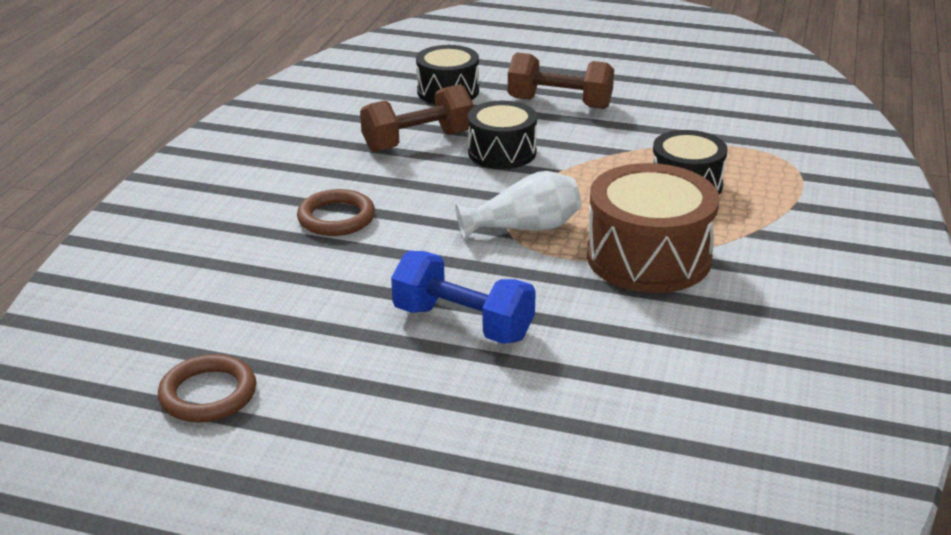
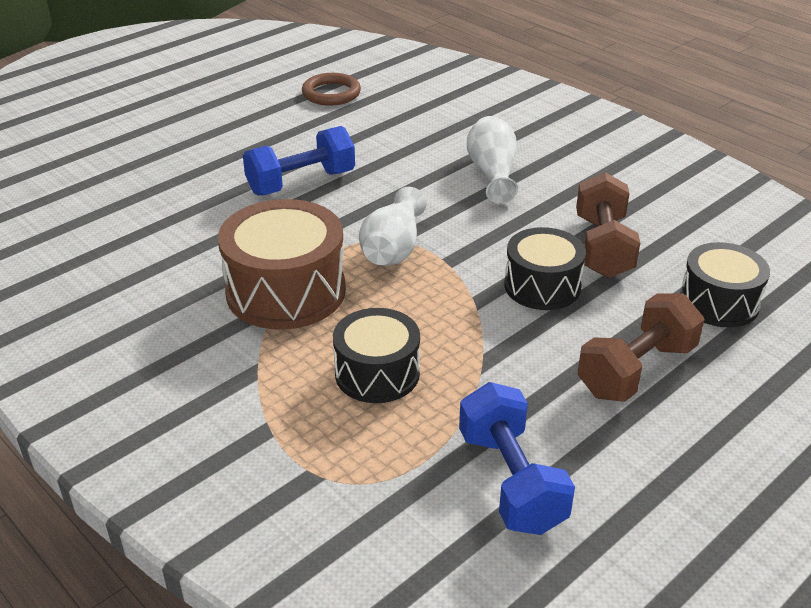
camera: 120 degrees right, 5 degrees up
brown ring [297,189,375,236] -> white vase [467,116,518,203]
none -> blue dumbbell [459,382,575,535]

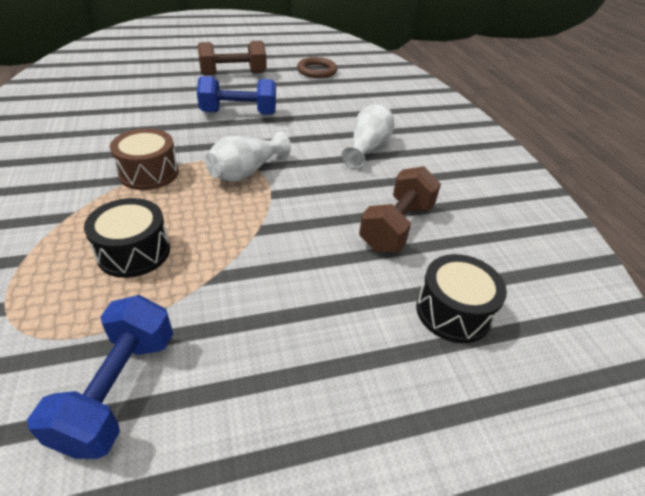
camera: 25 degrees right, 5 degrees up
brown drum [218,199,346,330] -> brown drum [110,128,179,190], size x0.64
black drum [504,227,586,310] -> none
brown dumbbell [578,293,705,402] -> brown dumbbell moved to [197,41,267,76]

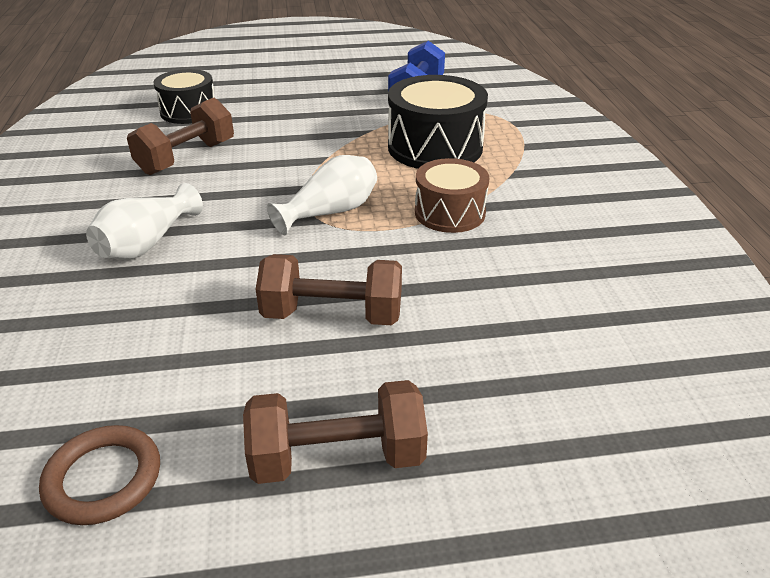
camera: 170 degrees left, 5 degrees down
black drum [84,198,170,278] -> black drum [388,75,488,169], size x1.55
blue dumbbell [197,76,276,115] -> brown dumbbell [256,254,402,325]

